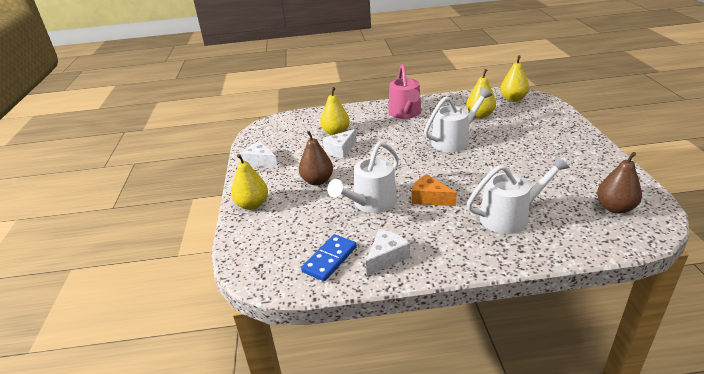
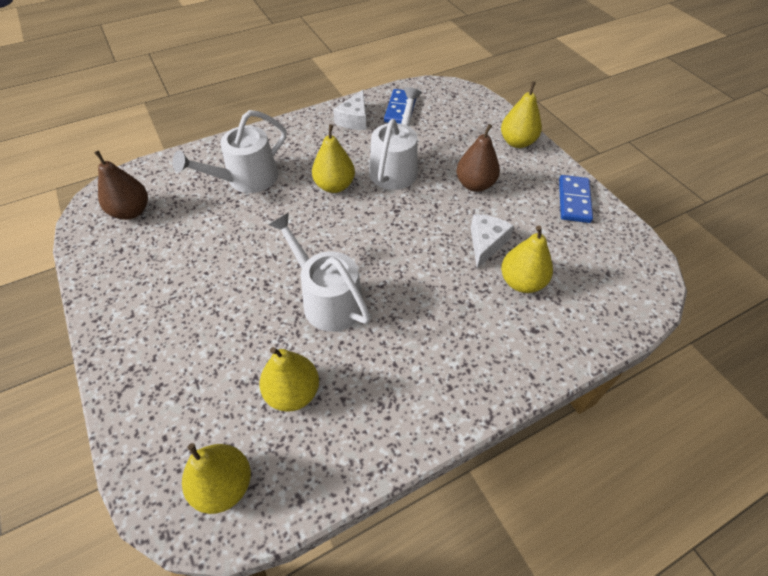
camera: 155 degrees right, 20 degrees up
white cheese [240,141,278,168] -> blue domino [559,175,593,223]
pink watering can [388,64,421,119] -> none
orange cheese [412,174,457,206] -> yellow pear [312,125,355,193]
white watering can [424,88,492,152] -> white watering can turned 105 degrees clockwise [269,213,371,332]

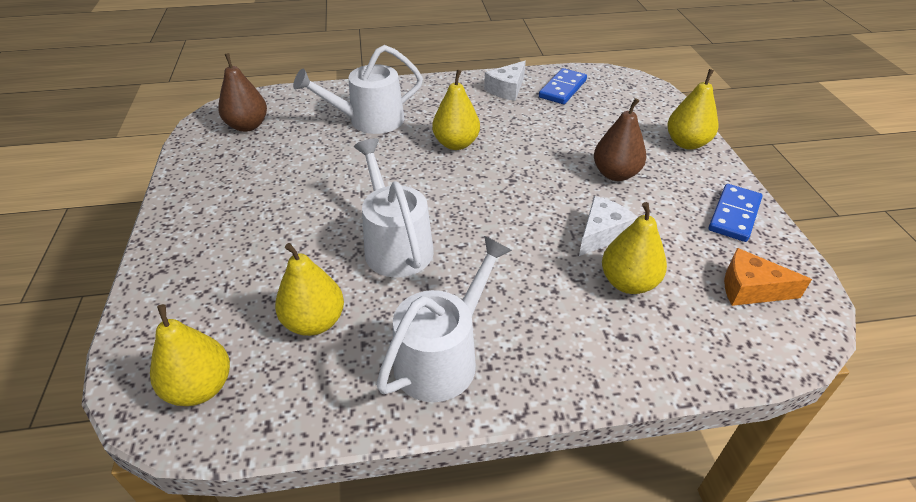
camera: 20 degrees right, 10 degrees down
white watering can [369,87,422,190] -> white watering can moved to [376,236,512,402]
none -> orange cheese [724,248,812,306]

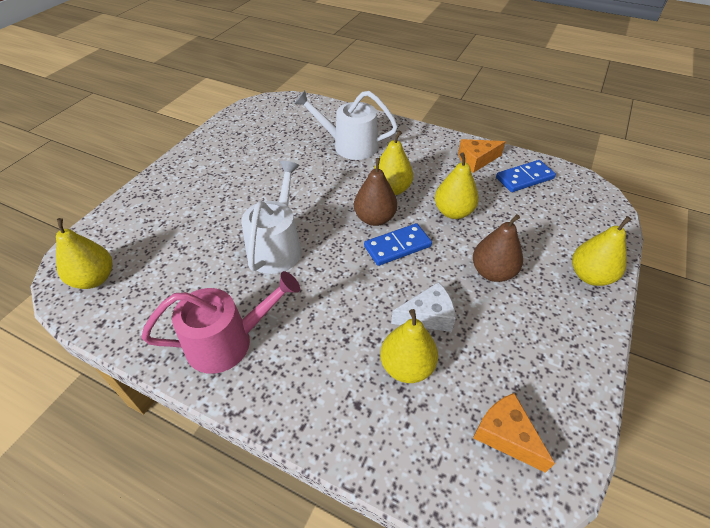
camera: 35 degrees right, 5 degrees up
brown pear [218,53,267,132] -> brown pear moved to [354,158,397,226]
yellow pear [275,243,344,336] -> yellow pear moved to [435,153,479,219]
white watering can [376,236,512,402] -> pink watering can [141,271,300,374]
white cheese [484,61,526,101] -> orange cheese [458,139,505,173]
blue domino [709,184,762,242] -> blue domino moved to [364,223,432,266]

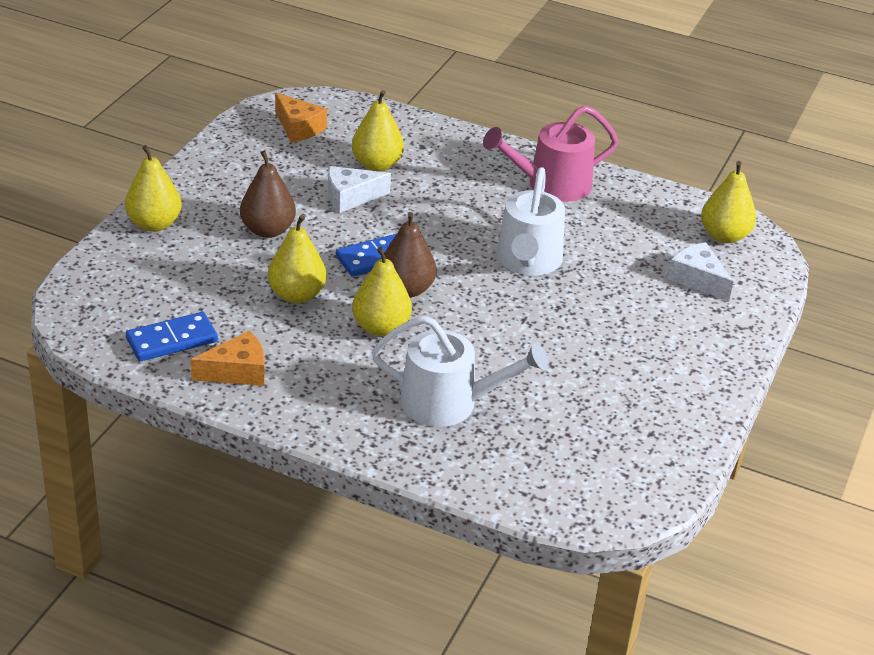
camera: 175 degrees right, 10 degrees down
none -> white cheese [668,242,734,301]

